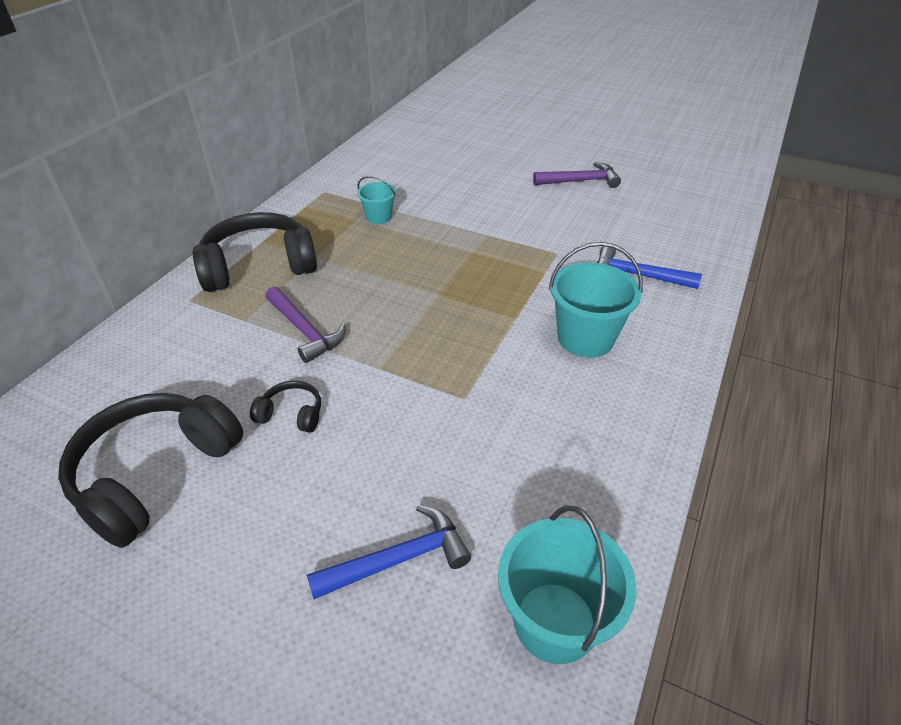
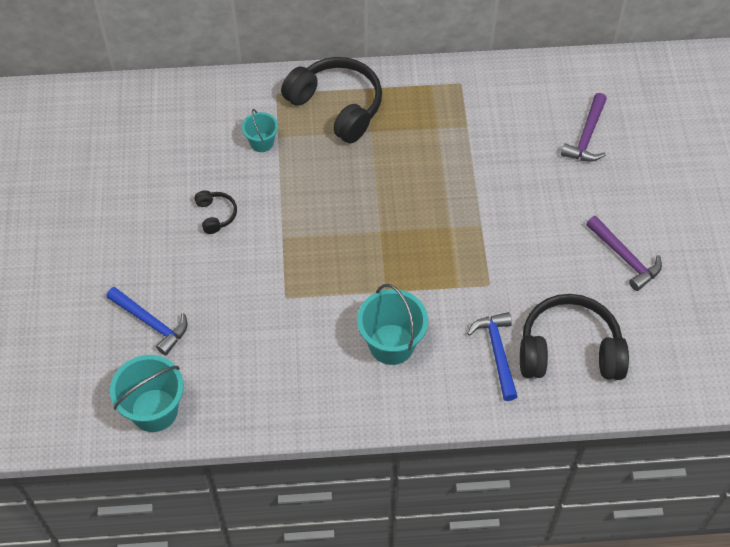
camera: 60 degrees right, 15 degrees up
black headphones [58,393,244,548] -> black headphones moved to [520,294,629,380]
purple hammer [265,286,346,363] -> purple hammer moved to [561,93,607,162]
turquoise bucket [357,176,396,224] -> turquoise bucket moved to [242,109,278,152]

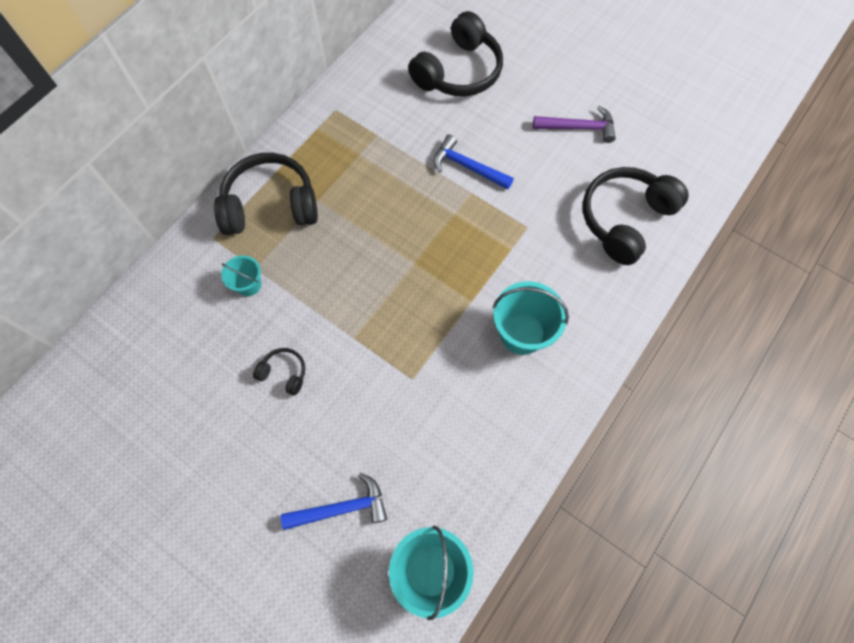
camera: 50 degrees left, 10 degrees up
blue hammer [467,312,518,401] -> blue hammer moved to [434,134,514,190]
purple hammer [561,93,607,162] -> black headphones [408,11,503,96]

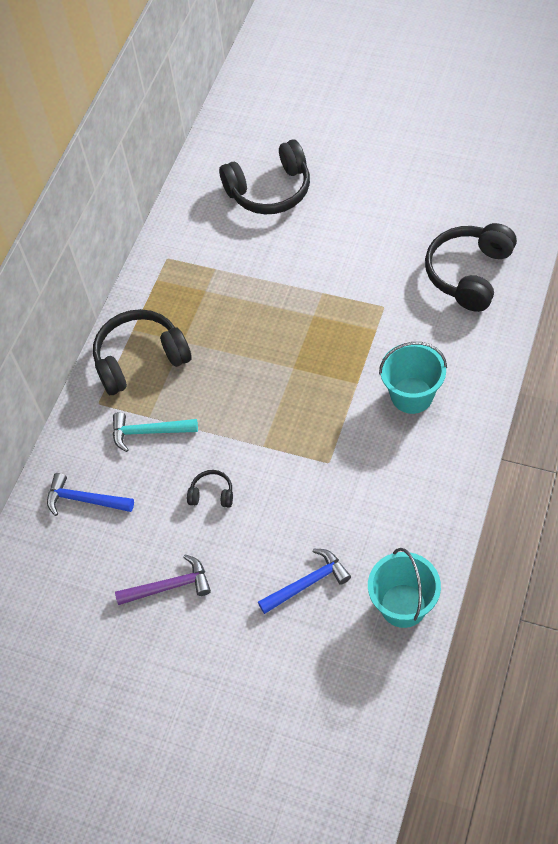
camera: 10 degrees left, 10 degrees down
turquoise bucket [221,255,261,296] -> turquoise hammer [113,412,198,452]
black headphones [408,11,503,96] -> black headphones turned 45 degrees clockwise [219,139,310,214]
blue hammer [434,134,514,190] -> blue hammer moved to [47,473,134,516]
purple hammer [533,106,616,143] -> purple hammer moved to [115,554,211,605]

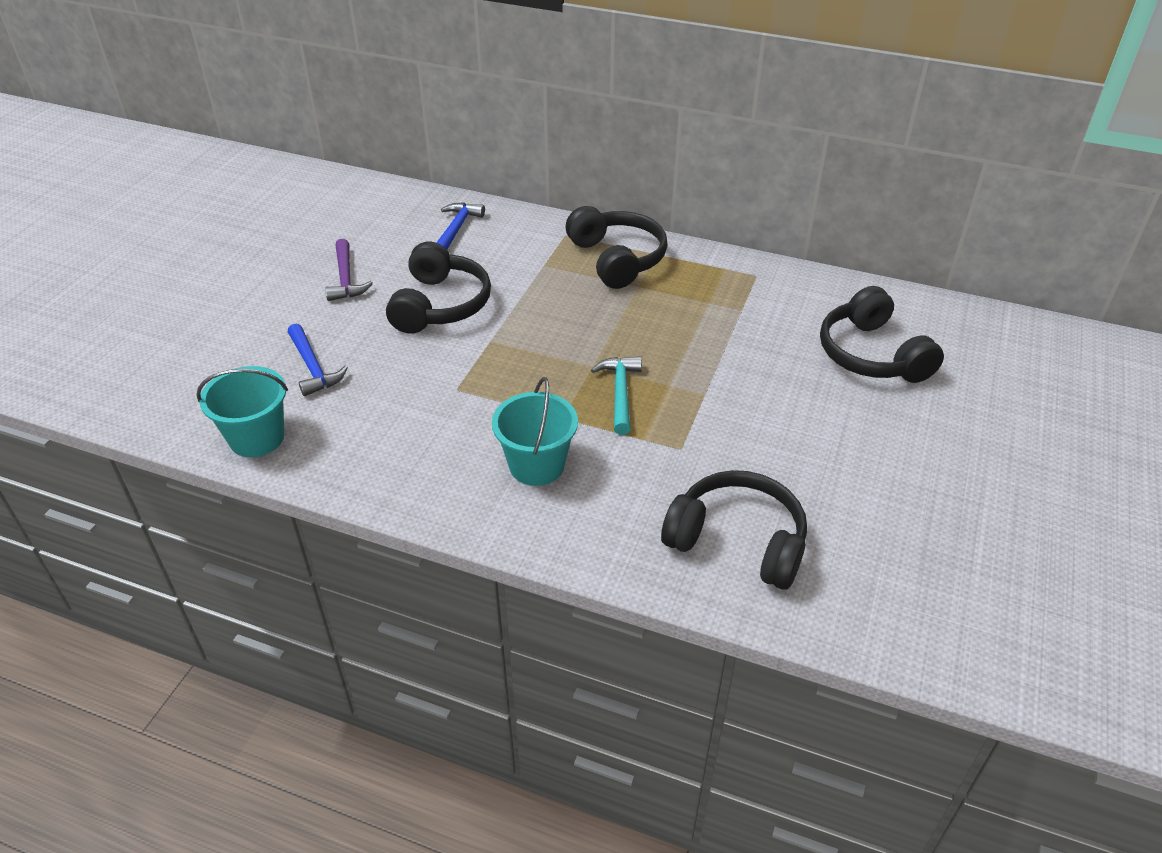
camera: 85 degrees right, 15 degrees down
turquoise hammer [113,412,198,452] -> turquoise hammer moved to [591,356,642,435]
black headphones [187,470,233,508] -> black headphones [386,241,491,333], size x2.21

